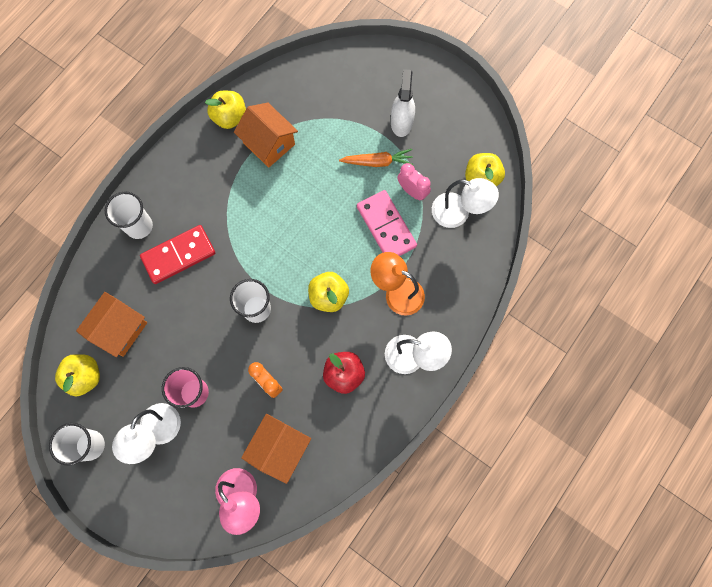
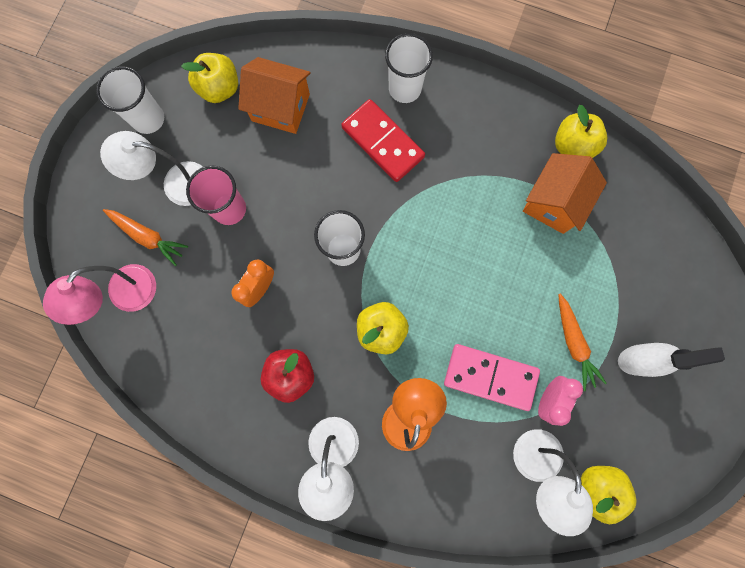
camera: 75 degrees right, 5 degrees up
orange house [241,414,311,484] -> none
pink domino [357,190,417,256] -> pink domino turned 60 degrees clockwise [444,344,540,411]
none -> orange carrot [103,209,188,266]

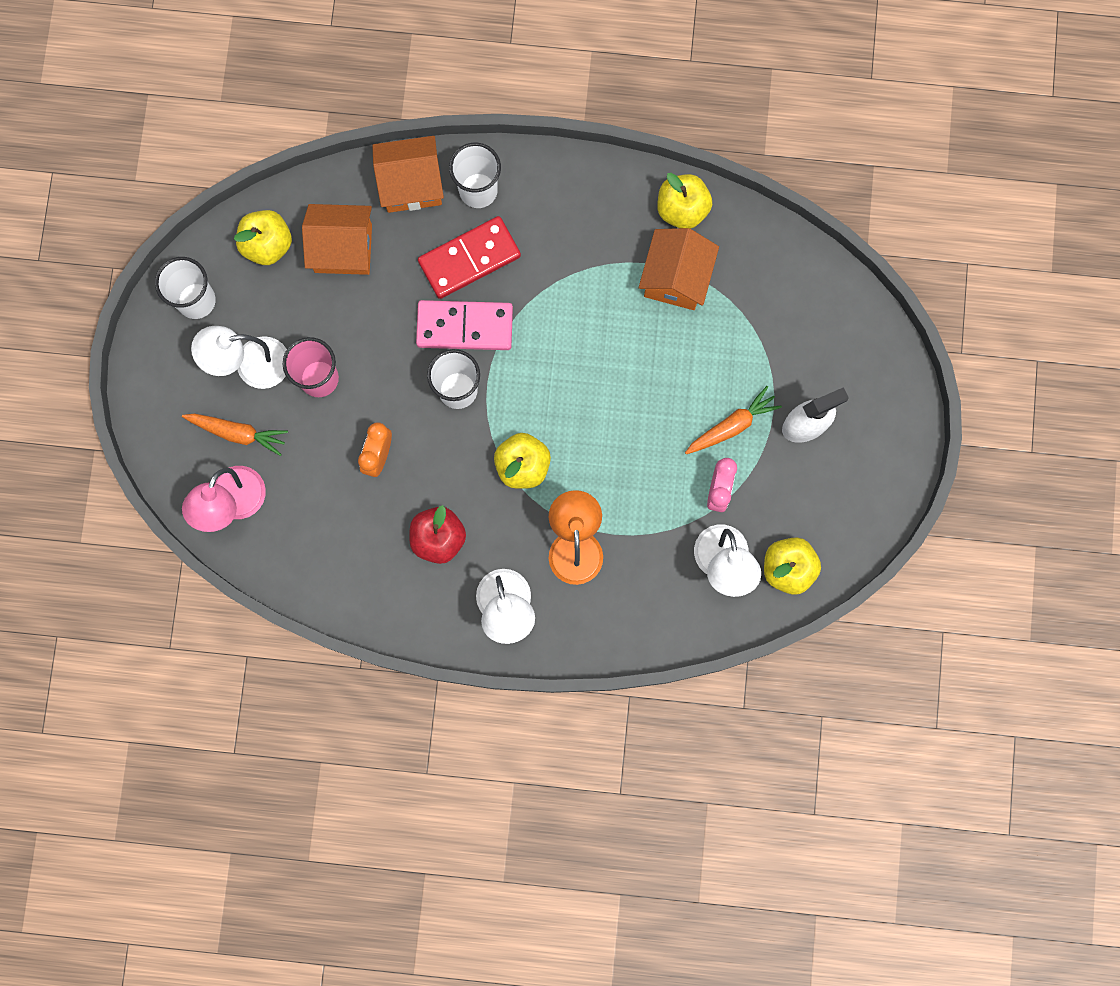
camera: 15 degrees left, 0 degrees up
red domino [341,99,425,182] -> red domino turned 60 degrees counterclockwise [418,216,521,299]
pink domino [444,344,540,411] -> pink domino moved to [416,300,513,350]
orange carrot [558,294,607,391] -> orange carrot turned 90 degrees counterclockwise [685,386,782,454]
none -> orange house [372,136,444,213]

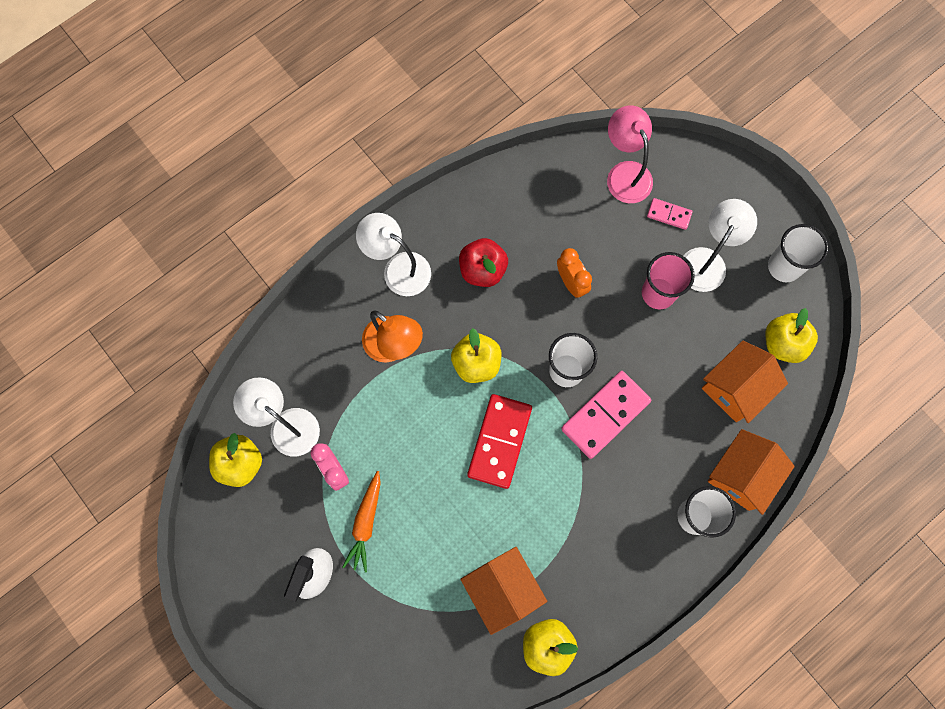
camera: 135 degrees right, 5 degrees down
orange carrot [182,414,288,456] -> pink domino [647,198,693,230]
red domino [418,216,521,299] -> red domino moved to [467,394,532,489]

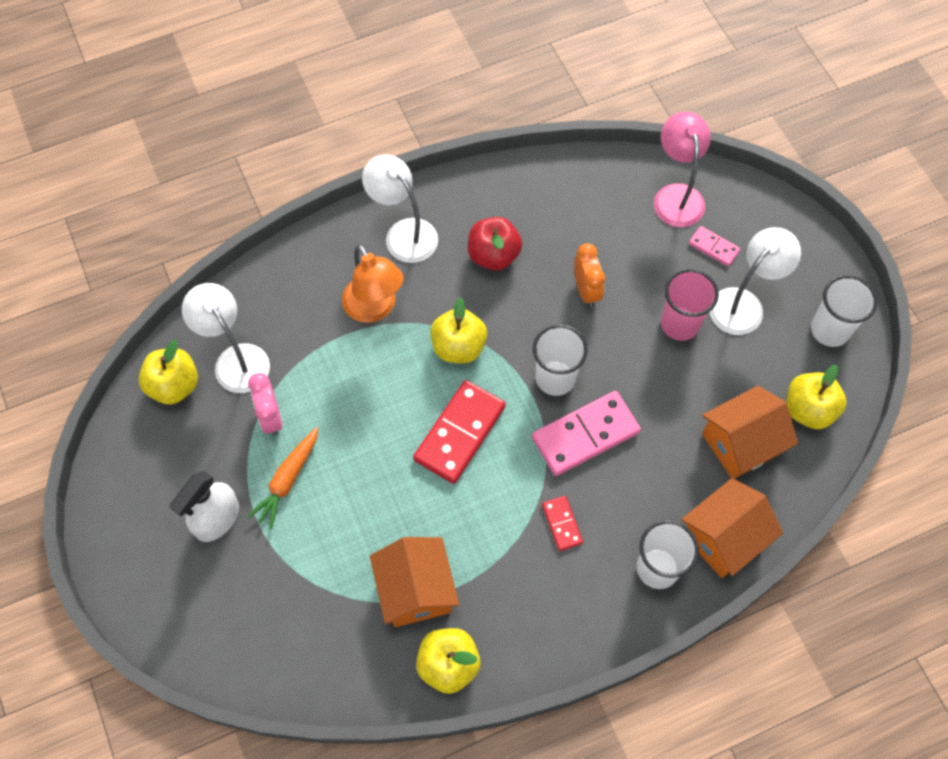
camera: 15 degrees right, 10 degrees down
none -> red domino [542,496,583,551]

